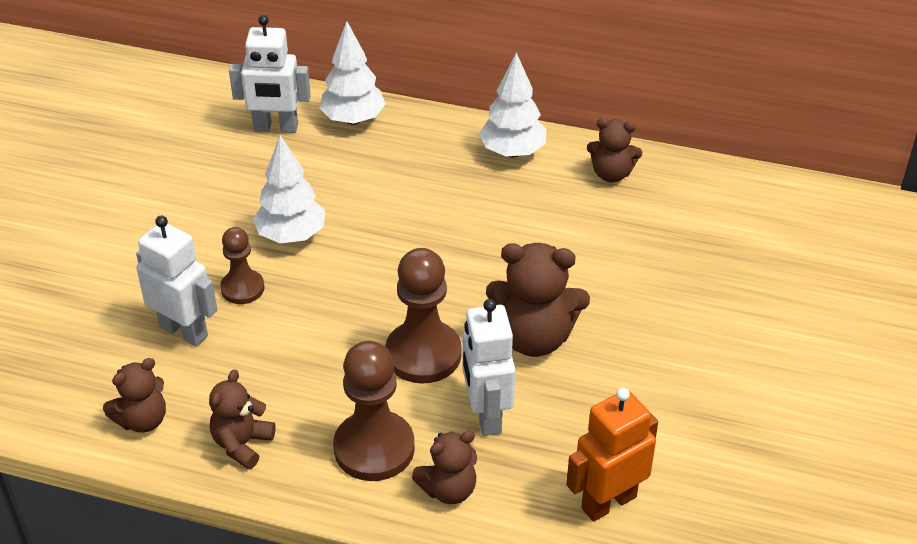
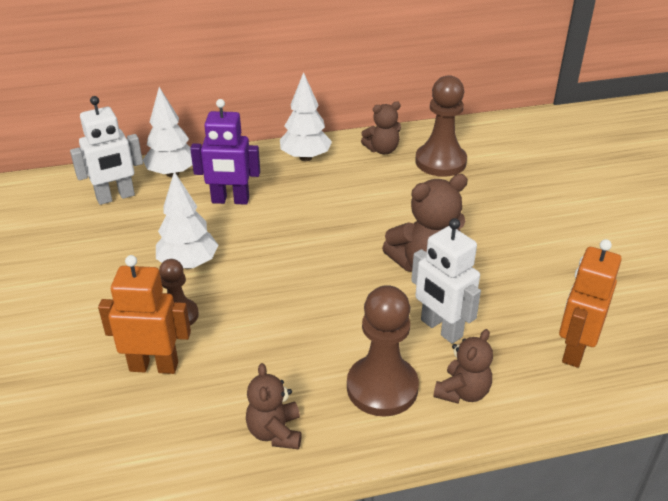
camera: 30 degrees left, 5 degrees down
brown teddy bear [103,358,166,433] -> none
white robot [136,216,217,347] -> orange robot [98,255,191,374]
brown pawn [385,248,462,384] -> brown pawn moved to [415,75,467,177]
none -> purple robot [190,99,260,205]

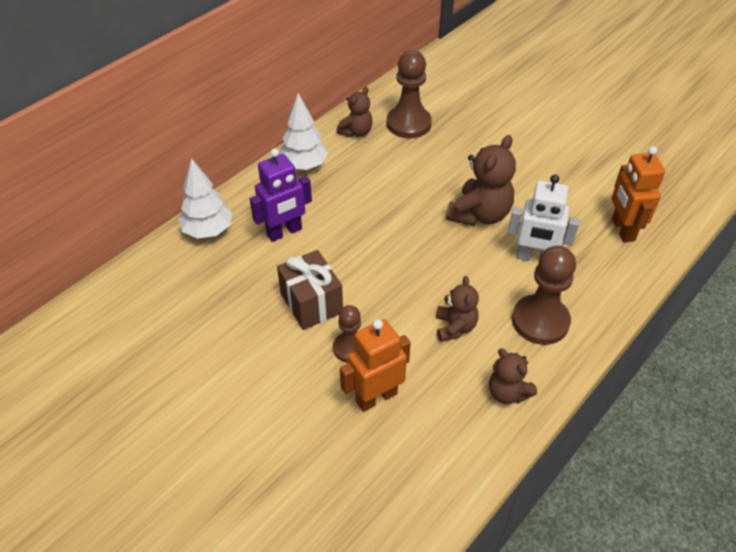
camera: 35 degrees left, 10 degrees up
white robot [70,96,143,205] -> none
white tree [156,171,218,269] -> brown gift [277,250,343,330]
brown teddy bear [433,329,493,404] -> brown teddy bear moved to [436,276,479,342]

